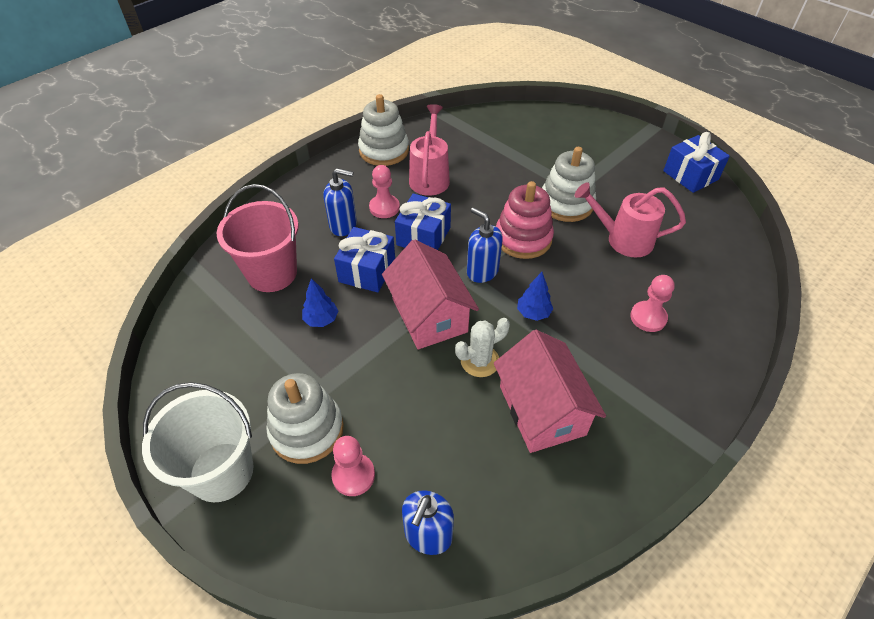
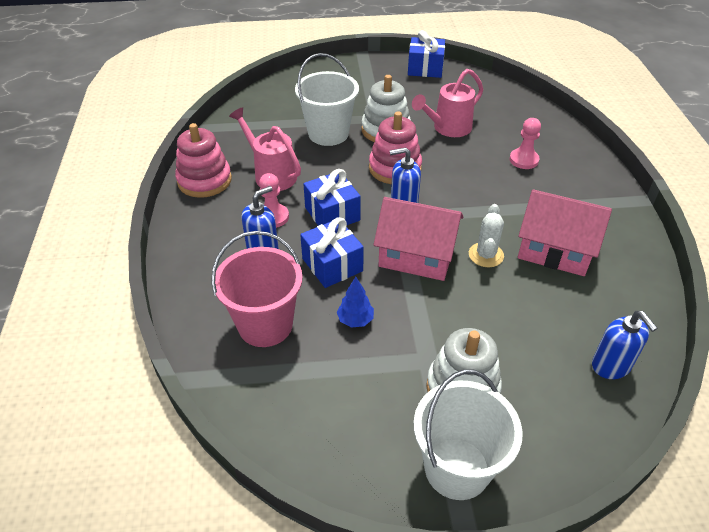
camera: 50 degrees left, 5 degrees down
pink pawn [331,436,375,496] -> none
white stacking toy [358,94,409,166] -> pink stacking toy [175,123,232,198]
blue tree [517,272,553,321] -> none
none -> white bucket [295,53,359,146]

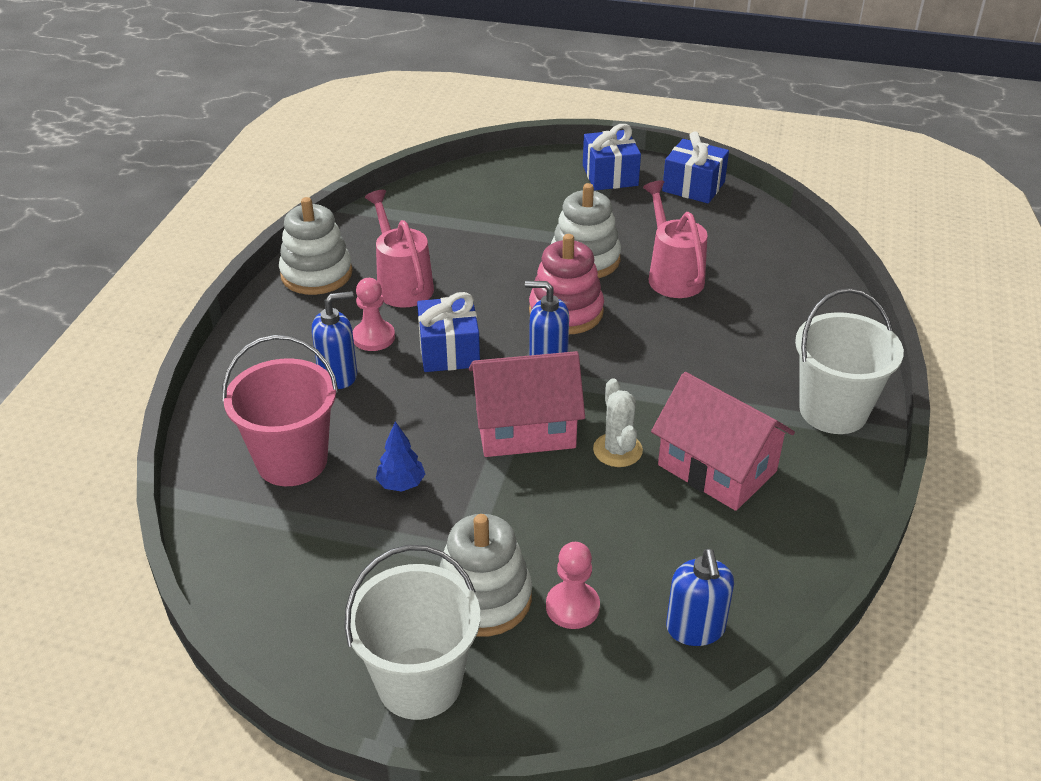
camera: 20 degrees right, 5 degrees down
pink stacking toy [175,123,232,198] -> white stacking toy [279,197,353,295]
white bucket [295,53,359,146] -> white bucket moved to [795,288,904,434]
blue gift [300,217,364,288] -> blue gift moved to [583,124,641,190]
pink house [373,197,464,281] -> pink house turned 45 degrees counterclockwise [469,351,585,457]
pink watering can [412,69,483,137] -> pink watering can turned 90 degrees clockwise [643,180,708,298]
white cactus [469,204,504,268] -> white cactus turned 45 degrees counterclockwise [593,378,643,467]
pink pawn [510,118,541,169] -> pink pawn moved to [546,542,600,629]

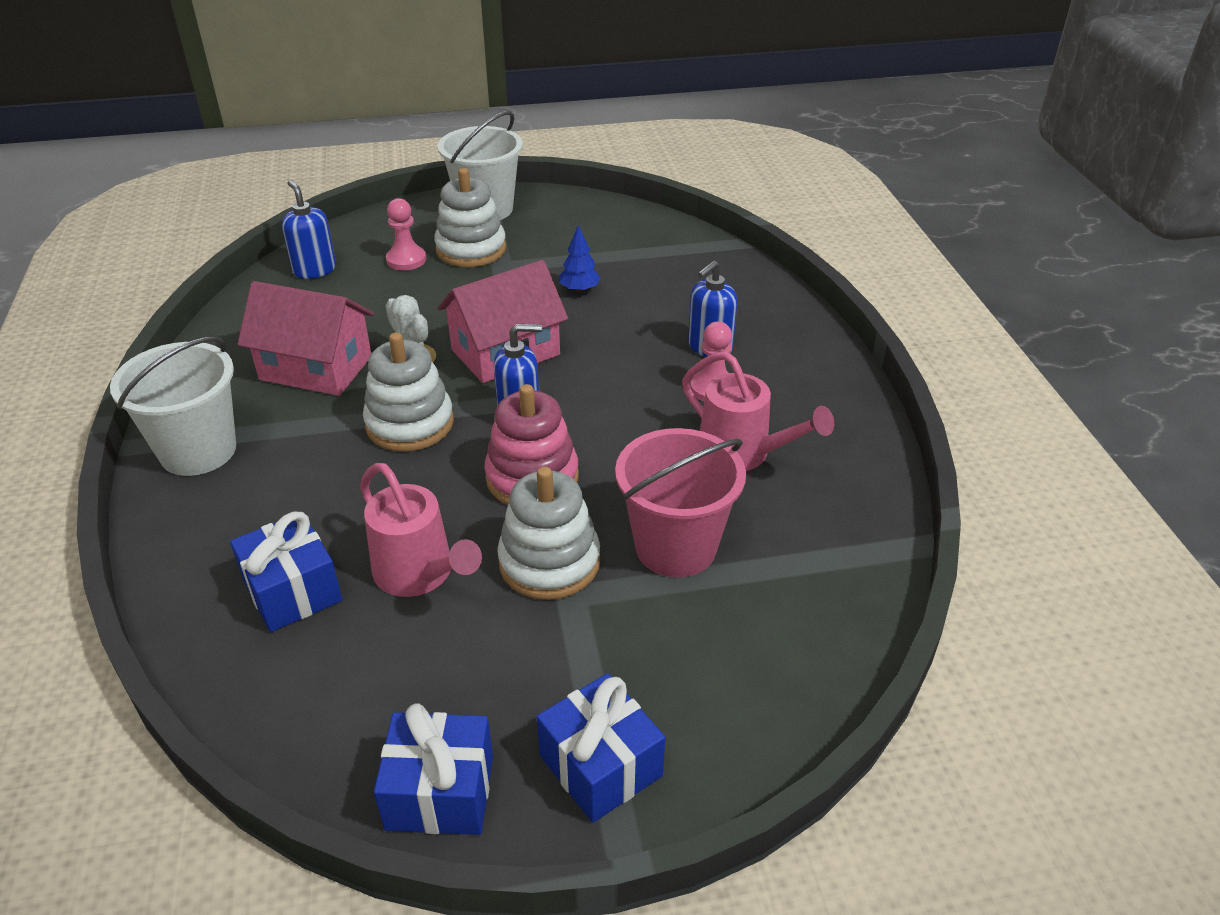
camera: 155 degrees right, 0 degrees up
pink bucket [222,335,338,486] -> pink bucket moved to [615,428,746,578]
white stacking toy [279,197,353,295] -> white stacking toy moved to [363,332,454,452]
blue gift [417,292,480,372] -> blue gift moved to [230,512,342,632]

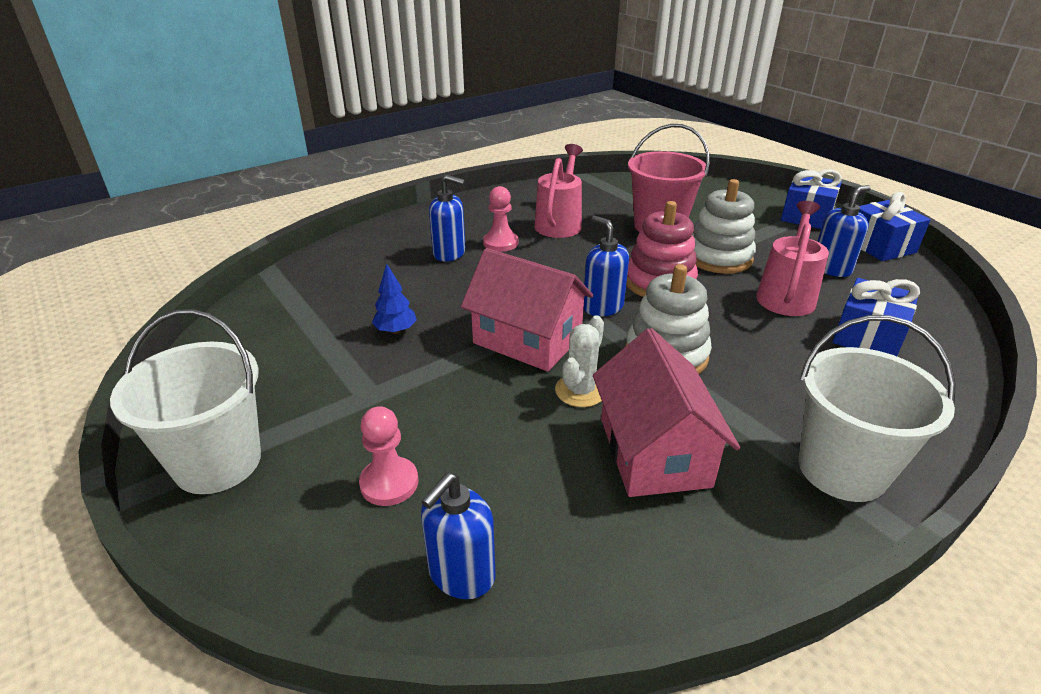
camera: 115 degrees left, 5 degrees down
white stacking toy [434,168,506,267] -> none
none -> blue soap dispenser [817,185,871,277]

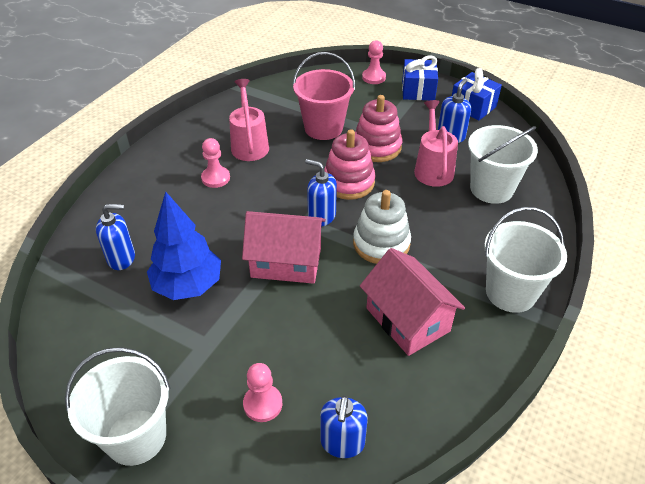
camera: 25 degrees left, 10 degrees up
blue tree [372,263,417,334] -> blue tree [147,191,221,300], size x2.13
blue soap dispenser [429,175,466,262] -> blue soap dispenser moved to [96,204,135,270]
white cactus [555,315,604,407] -> none
white stacking toy [692,179,756,274] -> pink stacking toy [355,95,402,162]
blue gift [833,278,920,356] -> white bucket [468,125,538,204]
none -> pink pawn [362,40,386,84]

